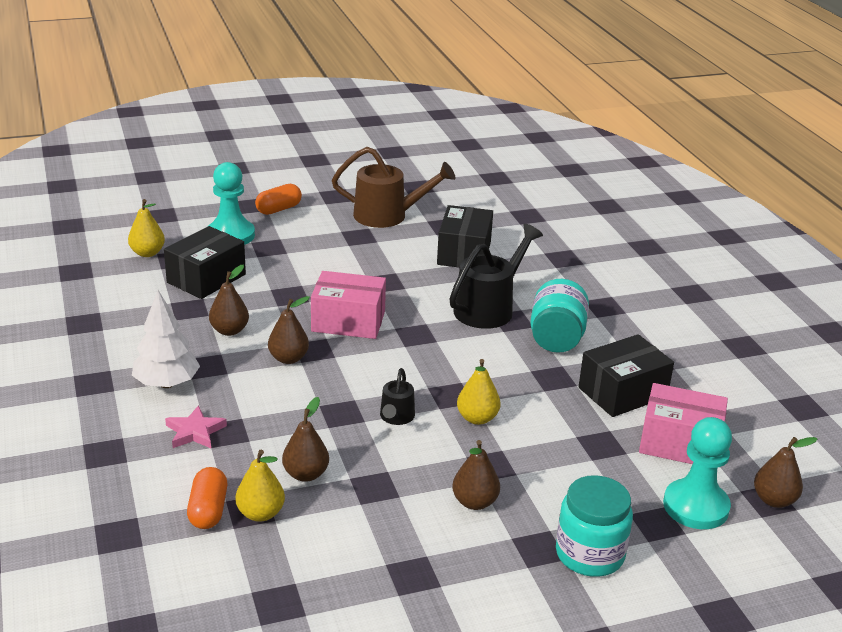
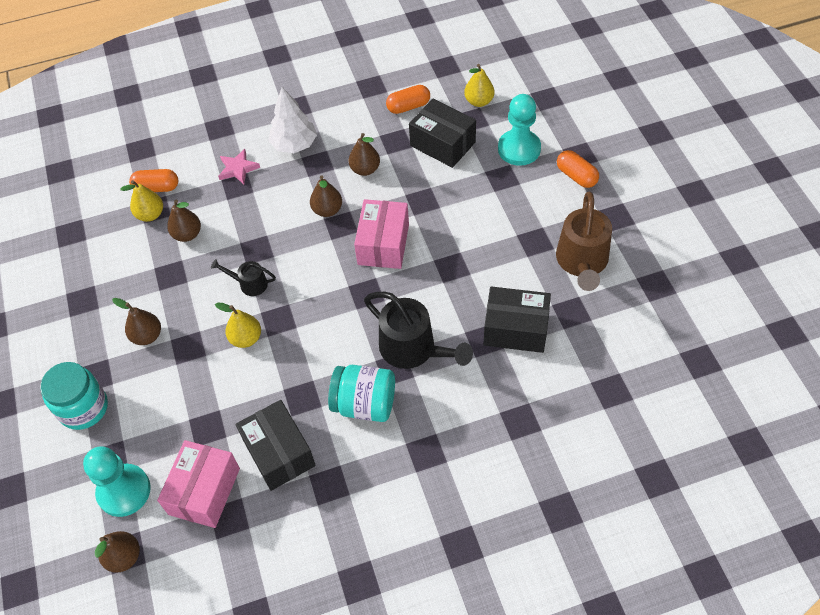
camera: 95 degrees right, 25 degrees up
none -> orange capsule [386,85,430,114]

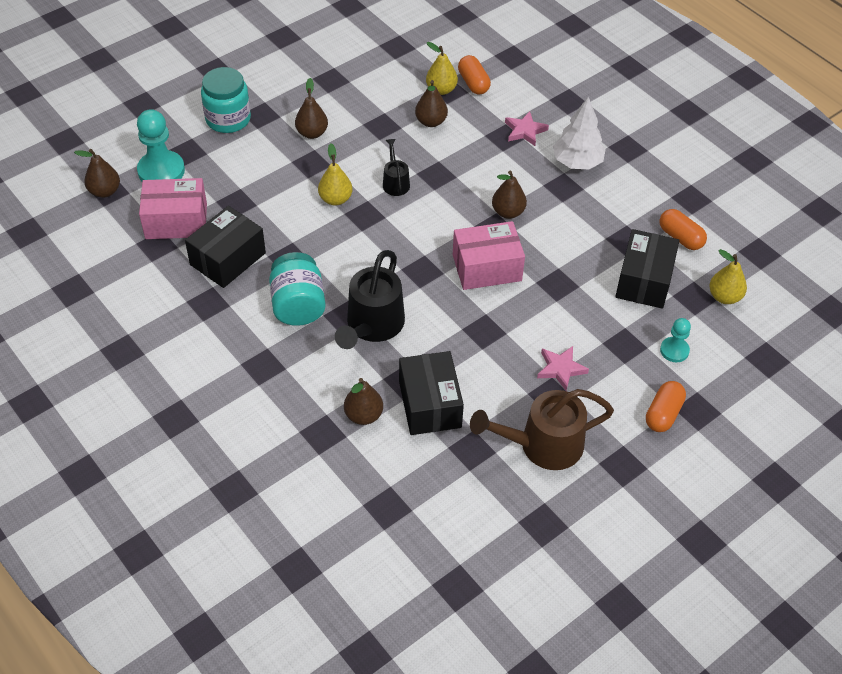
camera: 65 degrees right, 5 degrees down
brown pear [349,133,380,176] -> brown pear moved to [344,378,383,425]
turquoise pawn [498,94,541,166] -> turquoise pawn [660,318,691,362], size x0.56
none -> pink star [537,346,589,391]

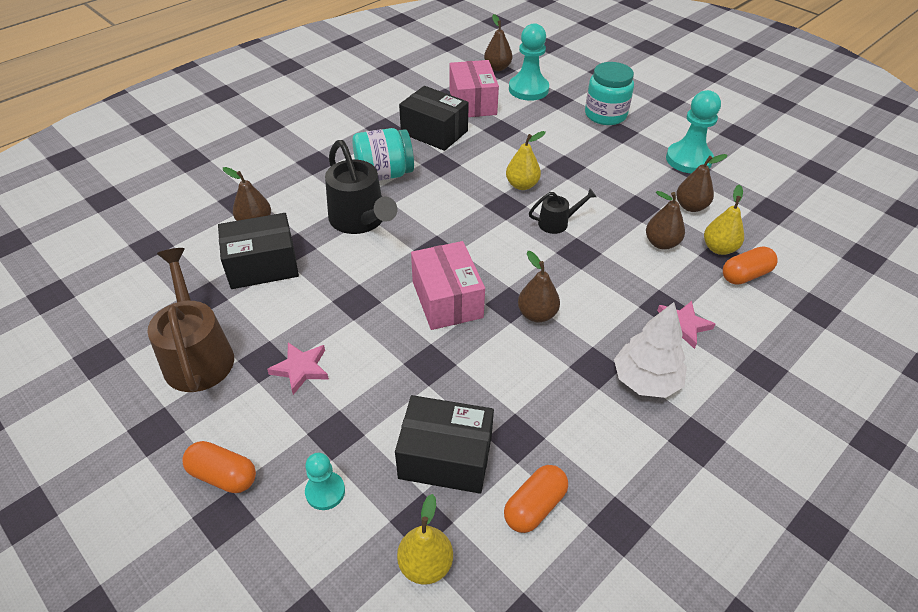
camera: 85 degrees right, 5 degrees down
brown pear [295,78,328,139] -> brown pear moved to [676,154,727,212]
black watering can [335,250,405,349] -> black watering can turned 135 degrees counterclockwise [325,140,397,234]
none -> turquoise pawn [666,90,721,173]

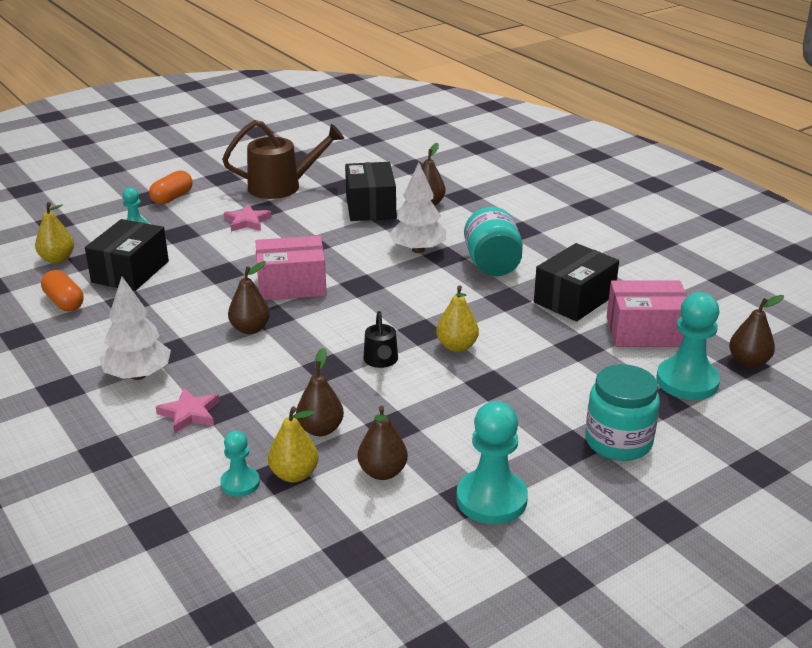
camera: 100 degrees right, 15 degrees down
black watering can [325,140,397,234] -> white tree [389,163,446,253]
orange capsule [723,246,778,285] -> turquoise pawn [220,430,260,497]

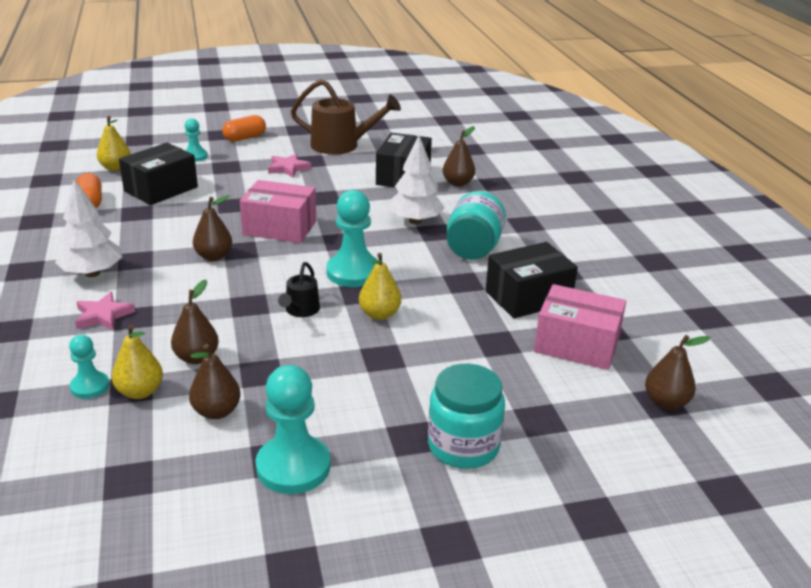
camera: 20 degrees right, 0 degrees up
turquoise pawn [656,292,720,400] -> turquoise pawn moved to [326,190,378,287]

